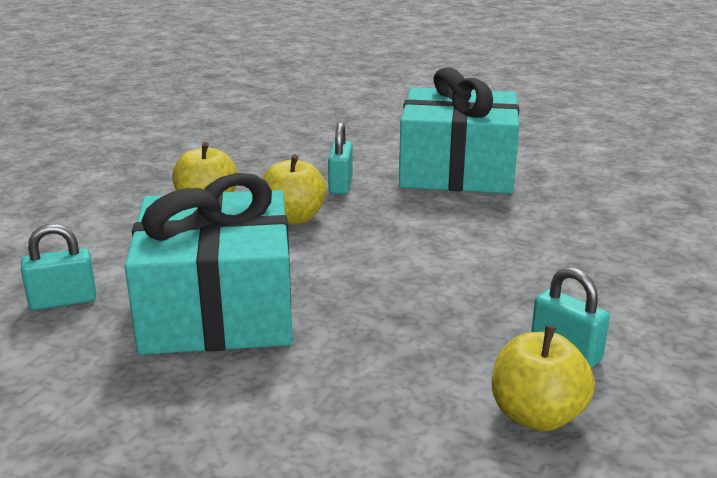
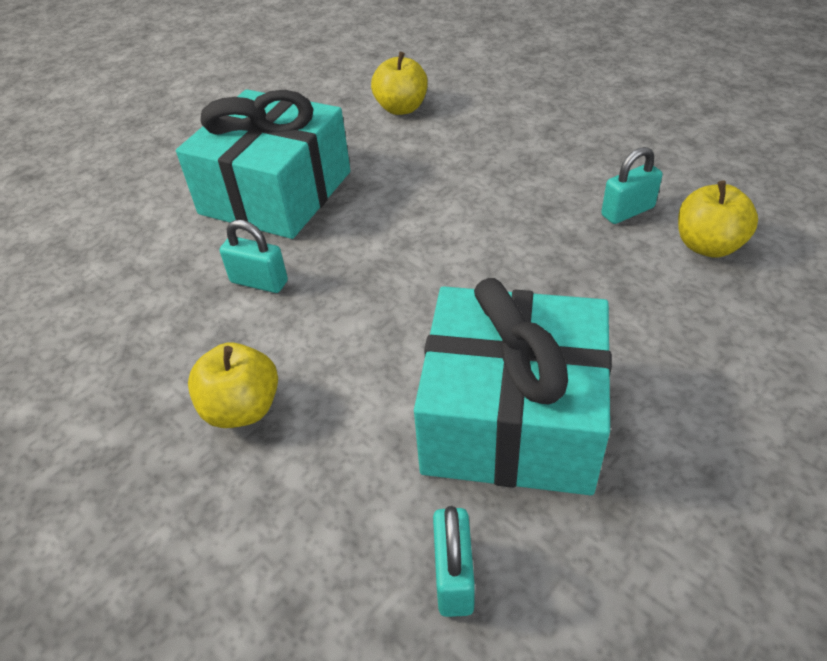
camera: 70 degrees left, 20 degrees up
yellow apple [262,154,326,225] -> yellow apple moved to [371,52,428,115]

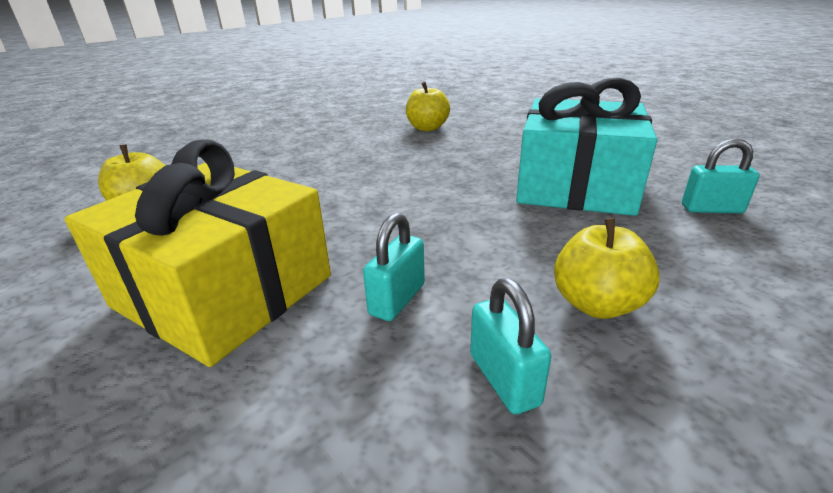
camera: 85 degrees left, 15 degrees down
turquoise gift [176,89,351,239] -> yellow gift [64,140,331,367]
turquoise padlock [601,147,663,224] -> turquoise padlock moved to [470,278,552,414]

